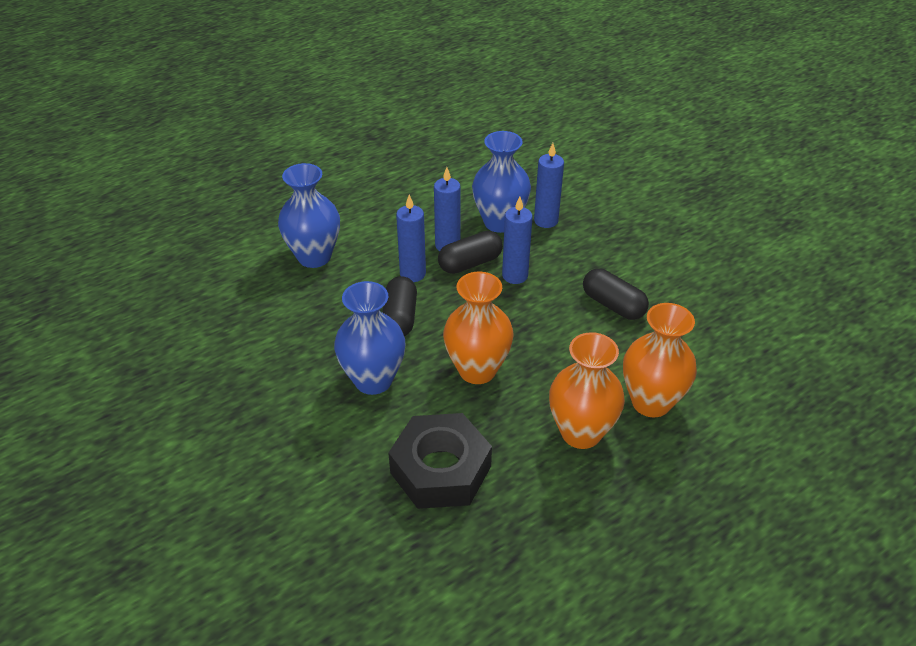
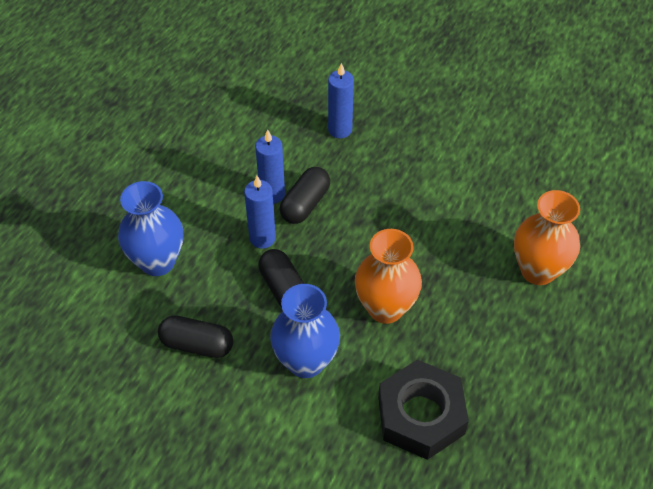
camera: 30 degrees left, 10 degrees up
blue vase [472,131,531,233] -> none
blue candle [502,196,533,284] -> none
orange vase [549,332,625,449] -> none
black capsule [583,268,649,320] -> black capsule moved to [158,315,233,358]

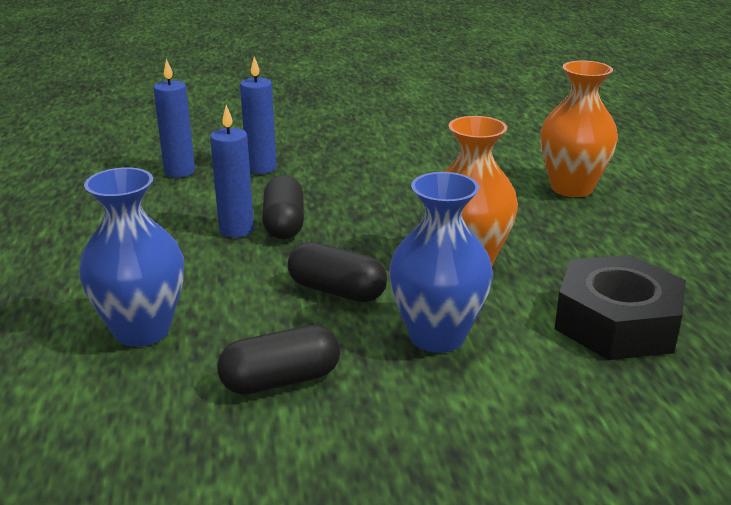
camera: 35 degrees left, 25 degrees down
blue candle [244,176,276,249] -> blue candle moved to [153,59,195,178]

